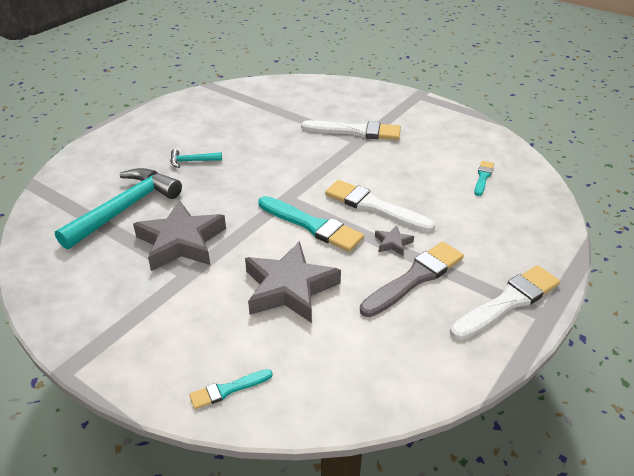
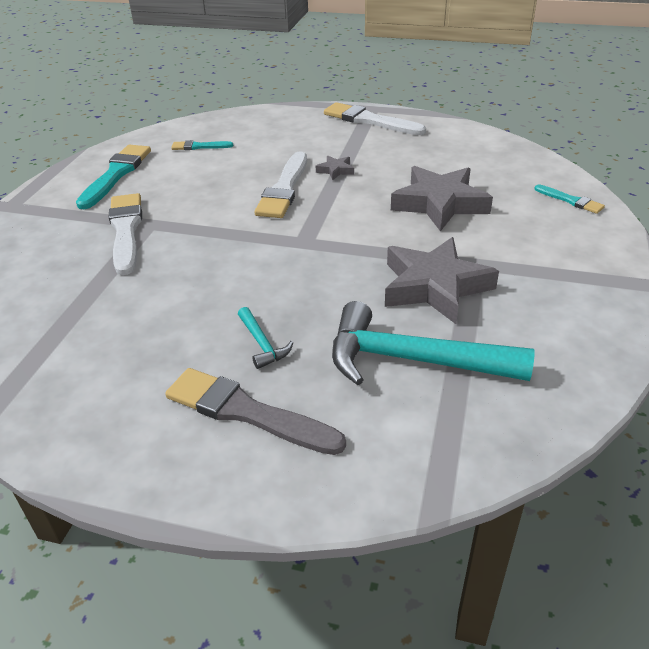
camera: 110 degrees left, 0 degrees up
turquoise brush [259,196,364,252] -> turquoise brush moved to [76,145,151,209]
grey brush [360,242,464,317] -> grey brush moved to [165,368,346,455]

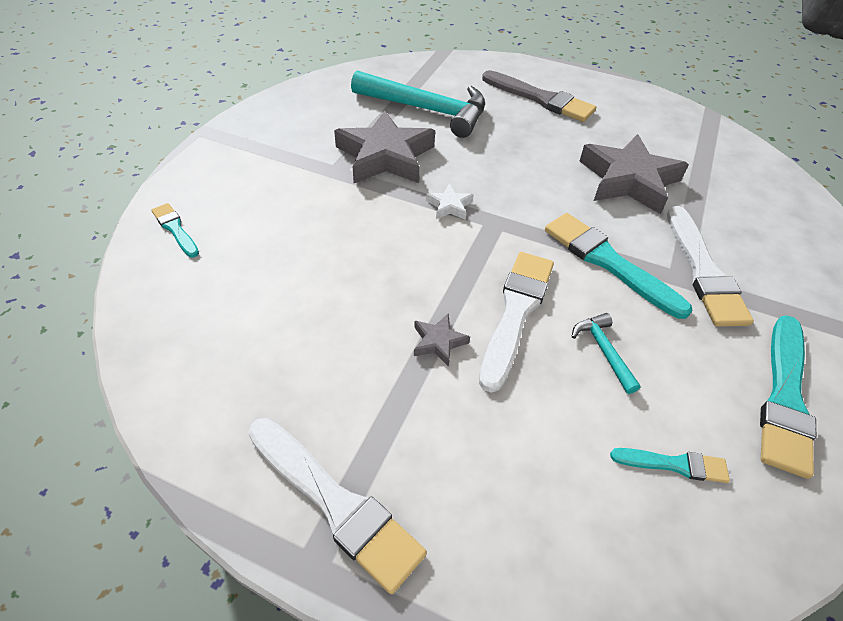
camera: 175 degrees left, 10 degrees up
turquoise hammer [238,307,293,369] -> turquoise hammer moved to [572,313,641,394]
grey star [391,166,493,232] -> grey star moved to [580,134,689,214]
none -> white star [426,184,473,220]
none -> turquoise brush [545,213,692,319]

